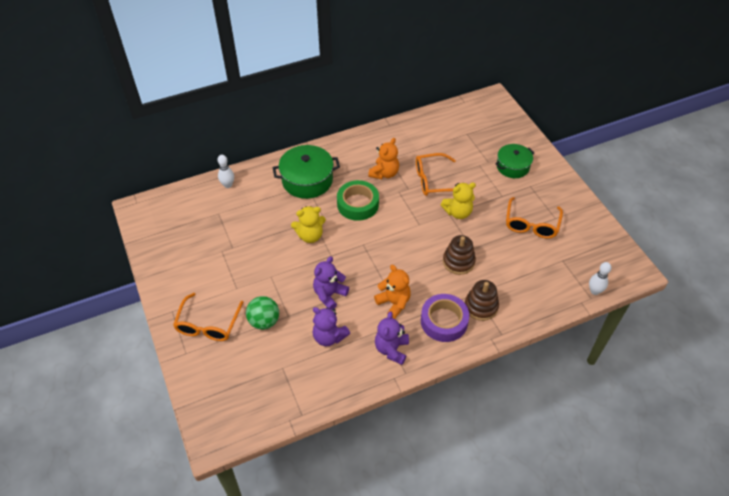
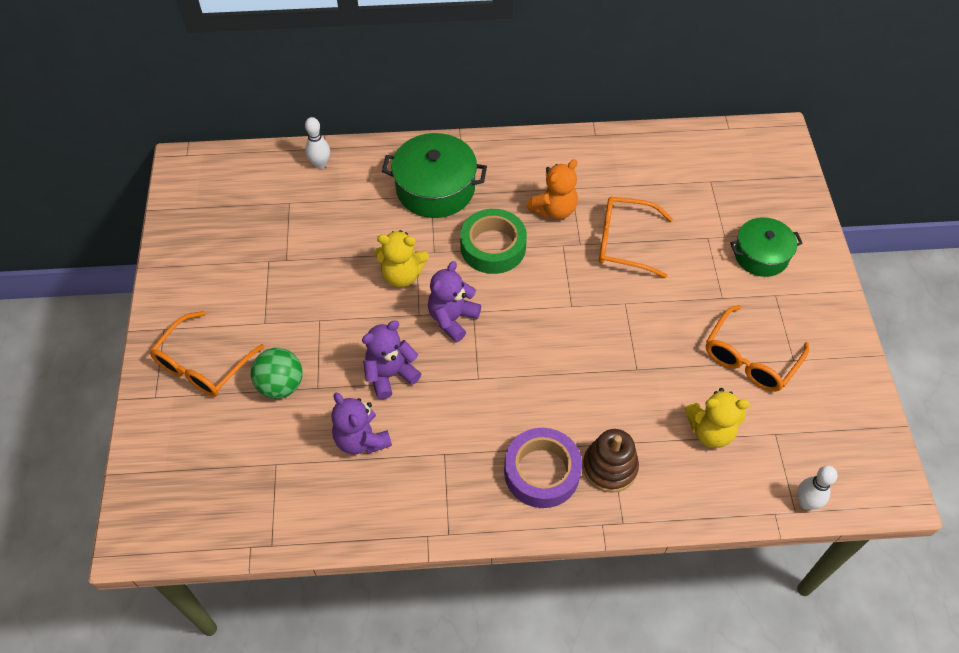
camera: 20 degrees right, 5 degrees up
orange teddy bear [374,265,411,319] -> none
purple teddy bear [375,311,409,365] -> purple teddy bear moved to [428,261,481,342]
yellow teddy bear [441,183,476,219] -> yellow teddy bear moved to [685,388,750,448]
brown stacking toy [443,235,476,275] -> none

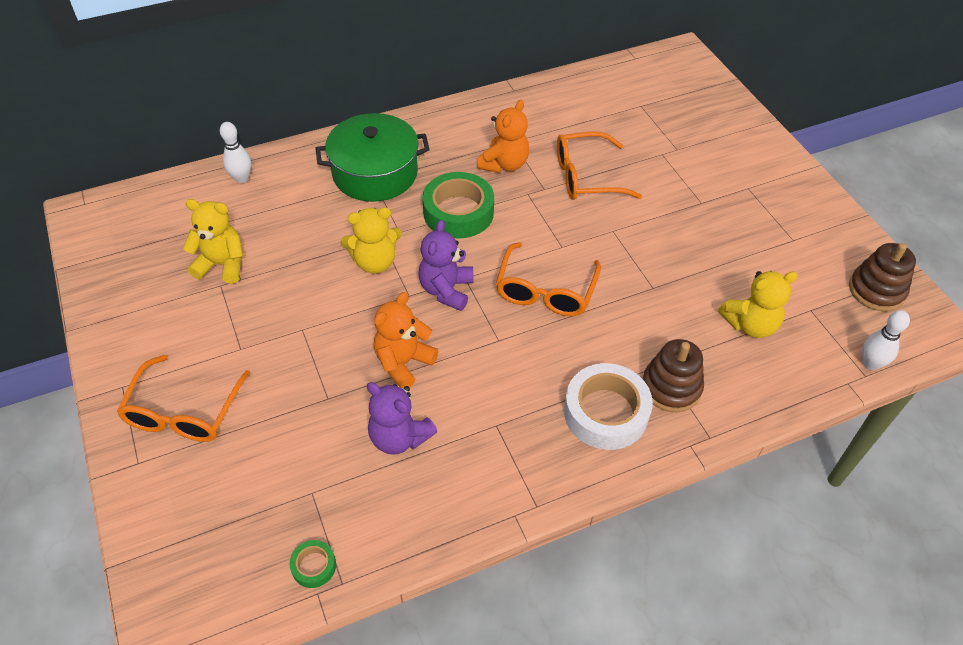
camera: 20 degrees left, 5 degrees down
green ball [251,348,303,399] -> none
purple teddy bear [362,320,421,400] -> orange teddy bear [374,292,439,388]
purple tape [504,428,582,508] -> white tape [564,363,653,450]
orange glasses [706,305,809,392] -> orange glasses moved to [496,242,601,316]
green pot [730,217,803,277] -> none
none -> yellow teddy bear [183,199,243,284]
none -> green tape [289,540,336,588]
none -> brown stacking toy [849,243,916,311]

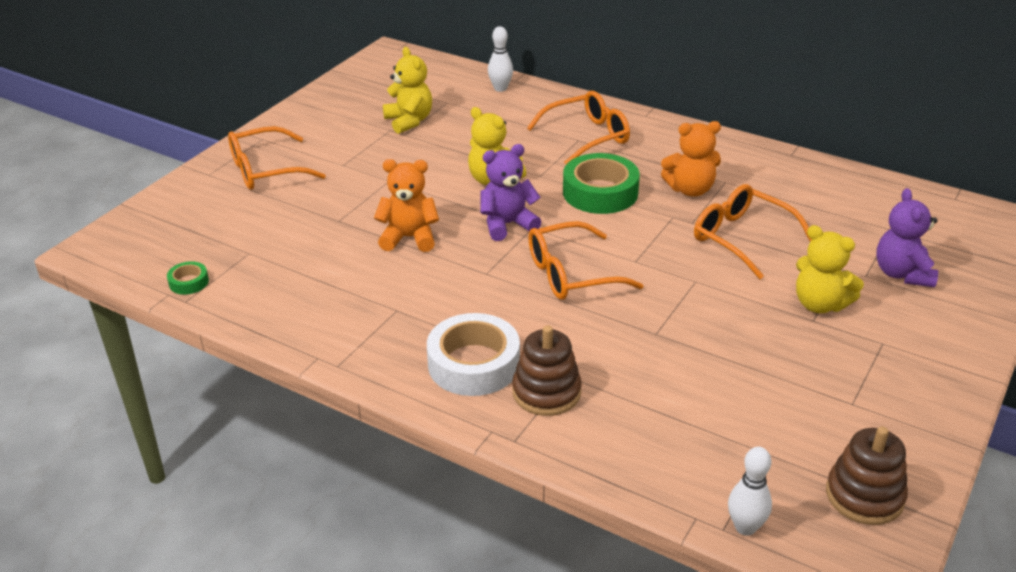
camera: 55 degrees right, 15 degrees down
green pot [315,113,430,202] -> orange glasses [527,91,630,164]
purple teddy bear [367,382,437,455] -> purple teddy bear moved to [876,188,938,287]
yellow teddy bear [718,271,798,338] -> yellow teddy bear moved to [796,225,864,313]

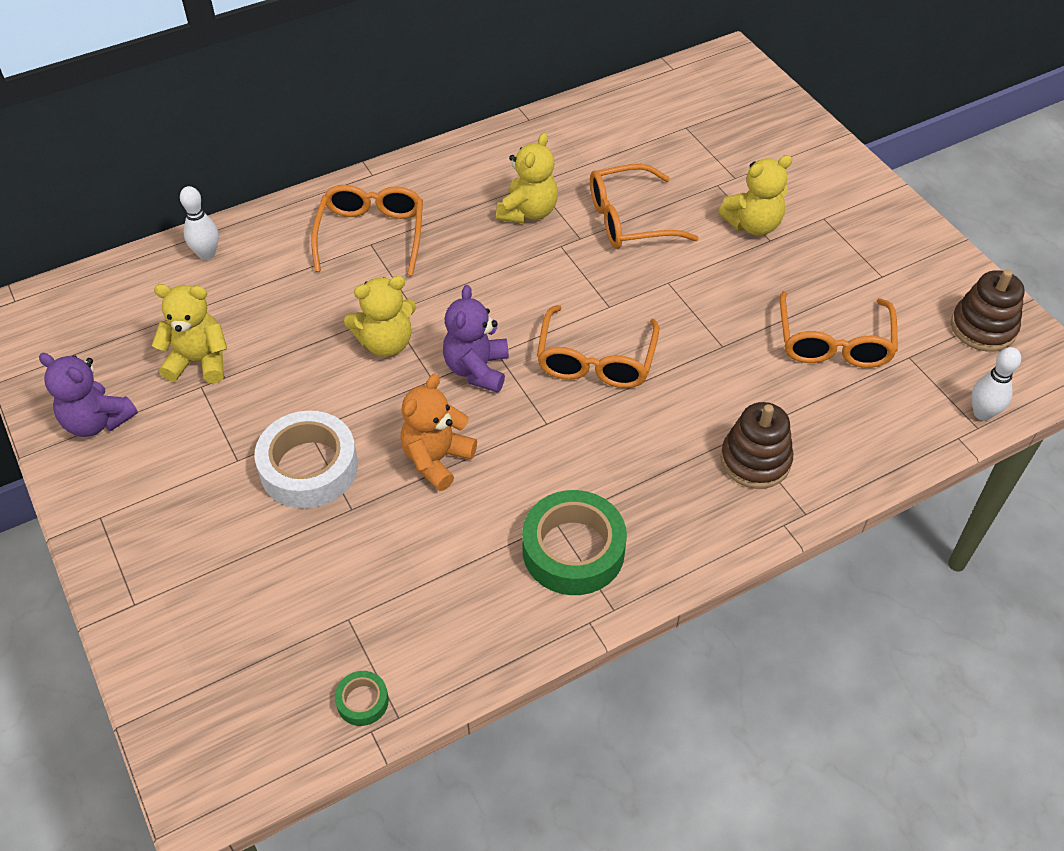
camera: 60 degrees left, 15 degrees up
orange glasses [228,126,326,190] -> orange glasses moved to [780,291,898,368]
white tape [427,313,520,396] -> white tape moved to [255,411,358,509]
green tape [563,153,640,214] -> green tape moved to [522,490,627,595]
orange teddy bear [661,121,721,196] -> yellow teddy bear [496,133,558,223]
purple teddy bear [876,188,938,287] -> purple teddy bear moved to [39,353,138,437]

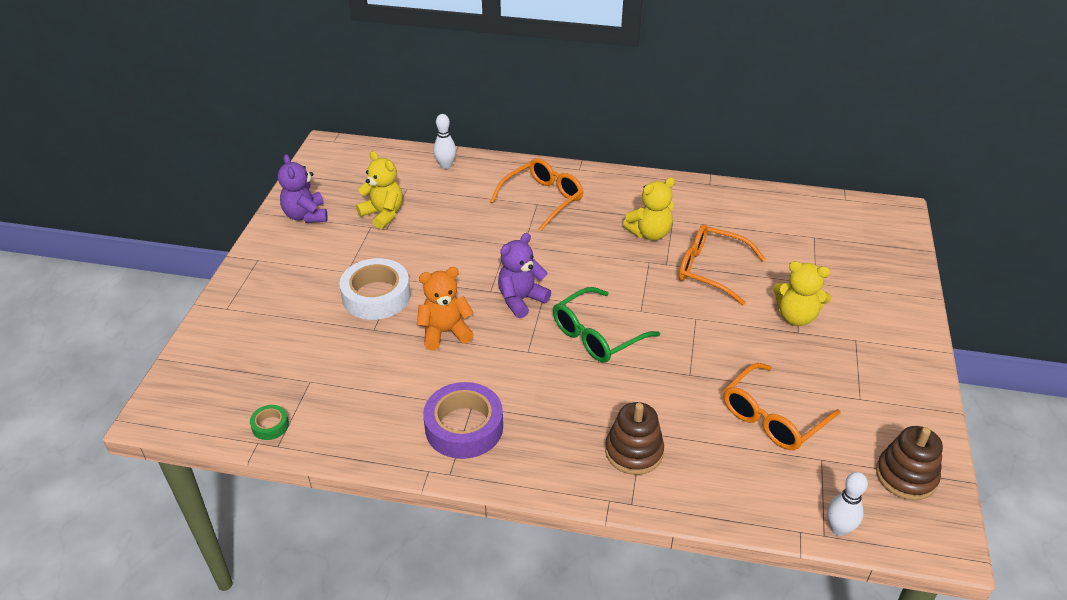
camera: 40 degrees right, 10 degrees down
yellow teddy bear [344,276,416,357] -> none
green tape [522,490,627,595] -> purple tape [423,382,503,459]
orange glasses [537,305,659,388] -> green glasses [553,287,660,363]

